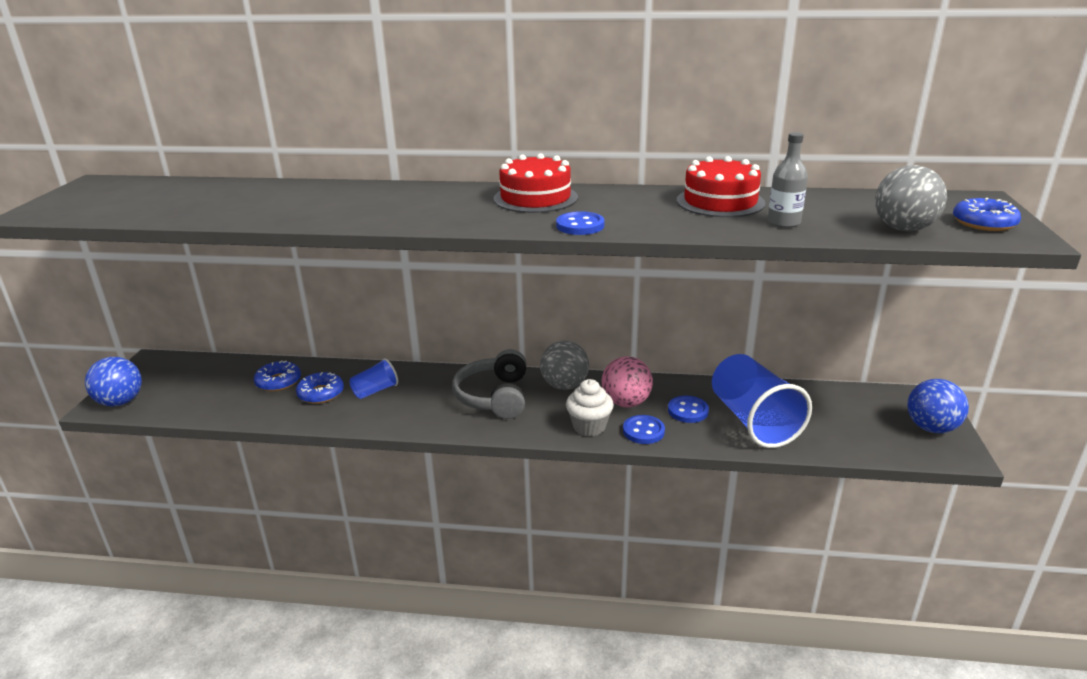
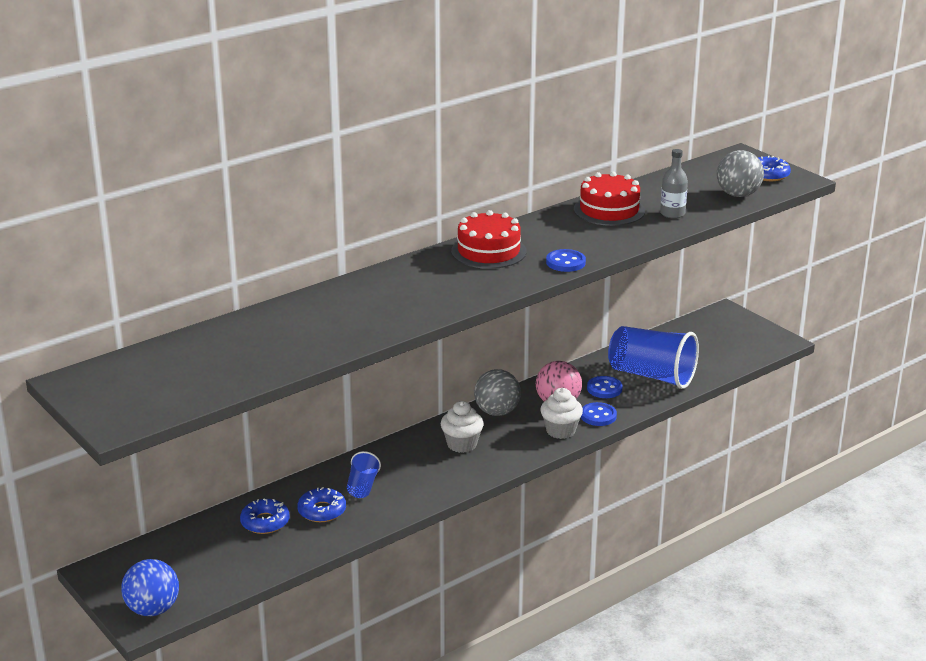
camera: 45 degrees left, 0 degrees up
grey headphones [452,349,526,419] -> white cupcake [441,401,484,453]
blue ball [907,379,969,433] -> none

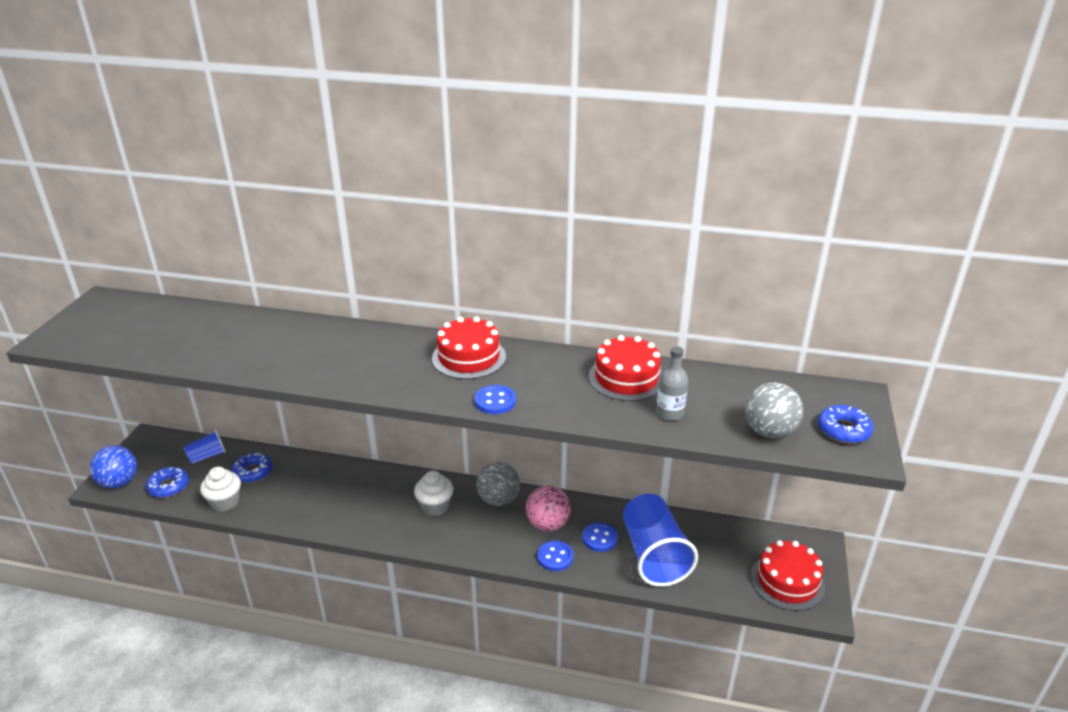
camera: 50 degrees right, 5 degrees up
blue donut [297,487,346,522] -> blue donut moved to [146,467,189,498]
blue cup [347,451,381,498] -> blue cup moved to [184,430,226,464]
white cupcake [540,388,583,439] -> white cupcake moved to [200,467,241,512]
none -> red cake [751,540,825,611]

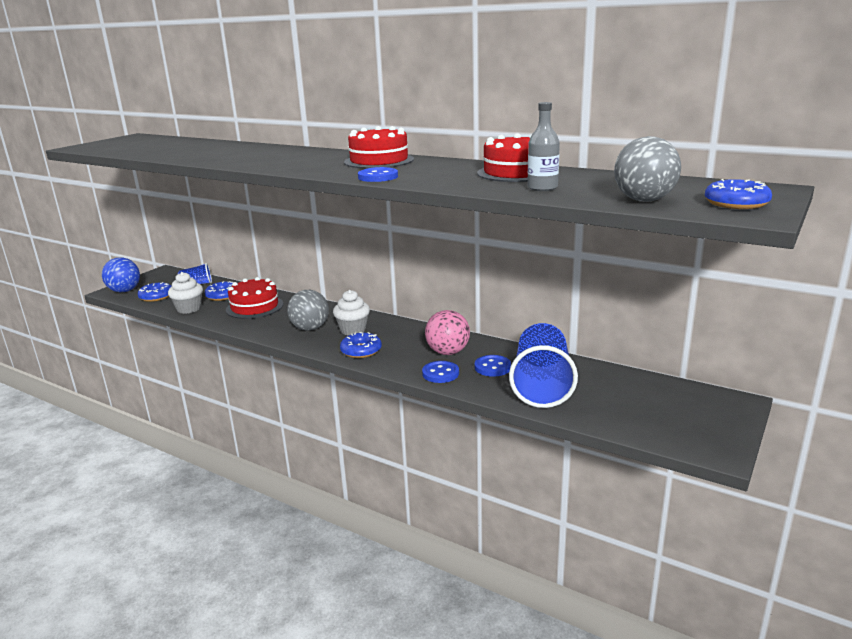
camera: 20 degrees right, 10 degrees down
grey ball [476,462,520,506] -> grey ball moved to [287,290,329,331]
red cake [751,540,825,611] -> red cake moved to [226,277,284,319]
none -> blue donut [340,332,382,358]

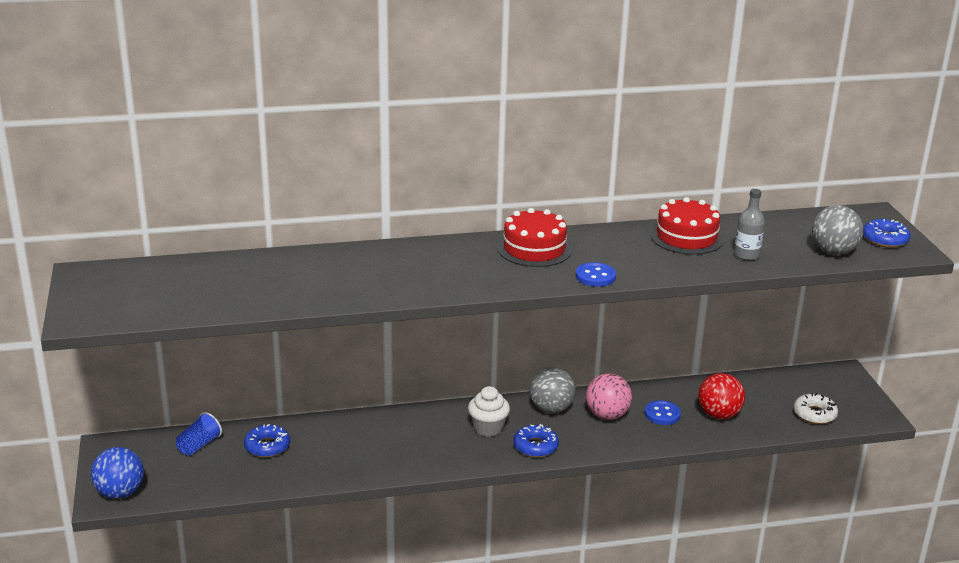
camera: 45 degrees left, 5 degrees up
blue donut [138,282,172,302] -> none
white cupcake [168,272,203,314] -> none
red cake [226,277,284,319] -> none
grey ball [287,290,329,331] -> grey ball moved to [530,367,576,413]
blue button [422,361,459,383] -> none
blue cup [509,323,578,408] -> red ball [698,373,745,419]
none -> white donut [794,393,838,424]

